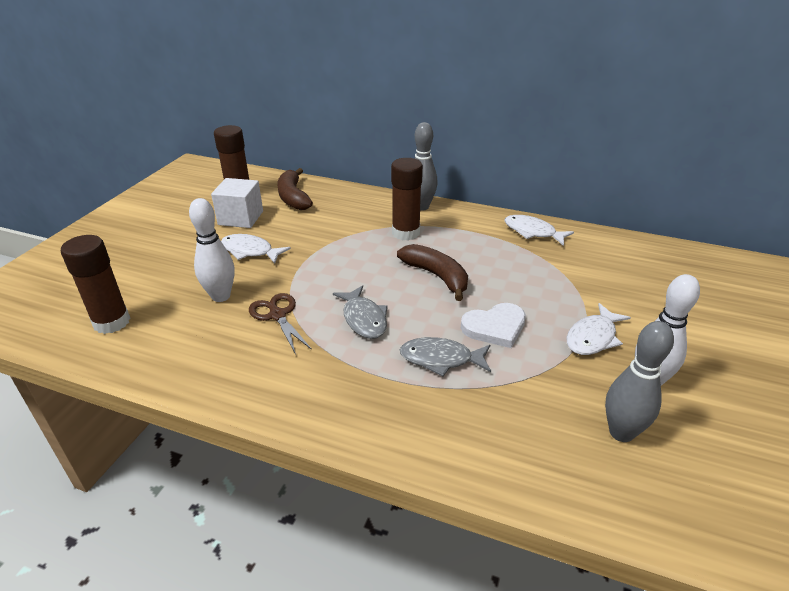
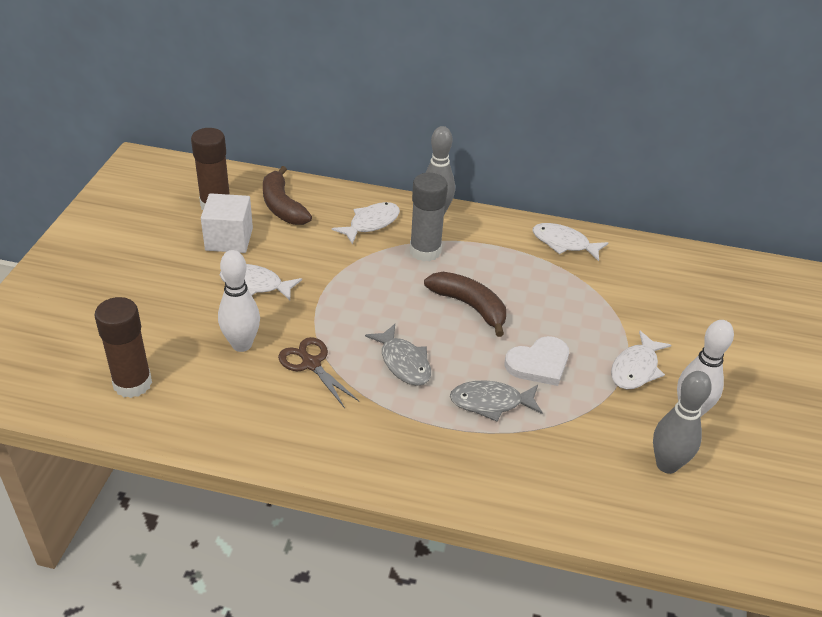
camera: 10 degrees left, 5 degrees up
brown glue stick [391,158,423,241] -> grey glue stick [410,173,448,262]
none -> white fish [332,202,400,244]

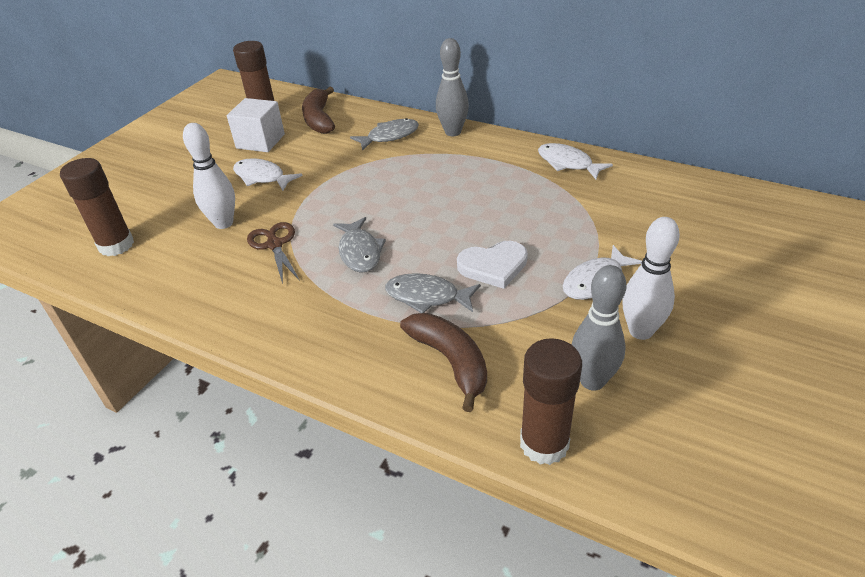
camera: 20 degrees right, 0 degrees up
white fish [332,202,400,244] -> grey fish [350,118,419,151]
grey glue stick [410,173,448,262] -> none
brown banana [424,272,506,337] -> brown banana moved to [400,313,487,412]
none -> brown glue stick [520,338,582,465]

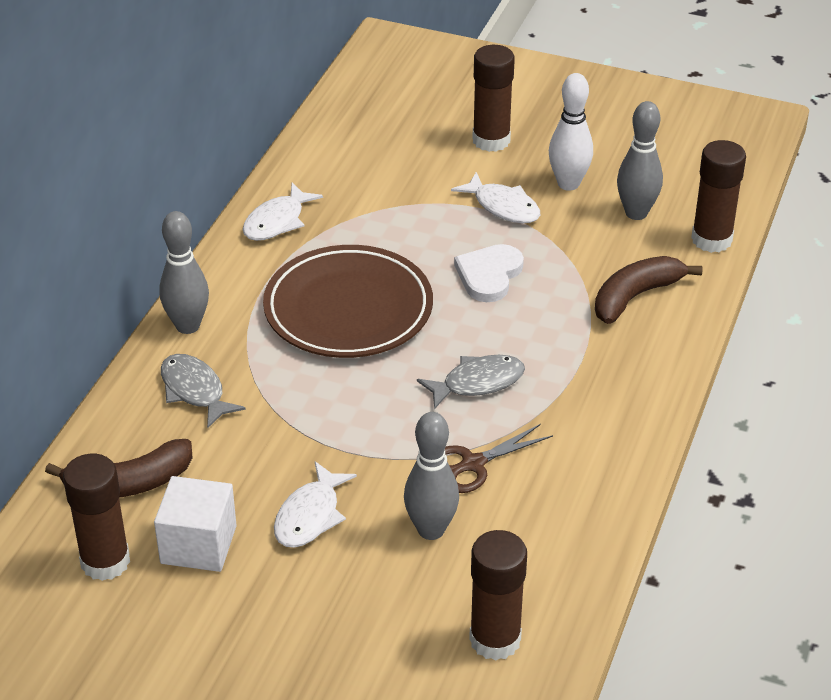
camera: 100 degrees left, 0 degrees up
white bowling pin [183,123,235,229] -> grey bowling pin [404,412,459,540]
grey fish [385,273,481,313] -> none
white heart [457,241,528,289] -> white heart turned 135 degrees counterclockwise [454,244,524,302]
none -> brown plate [263,245,433,358]
none -> brown glue stick [472,45,515,152]

